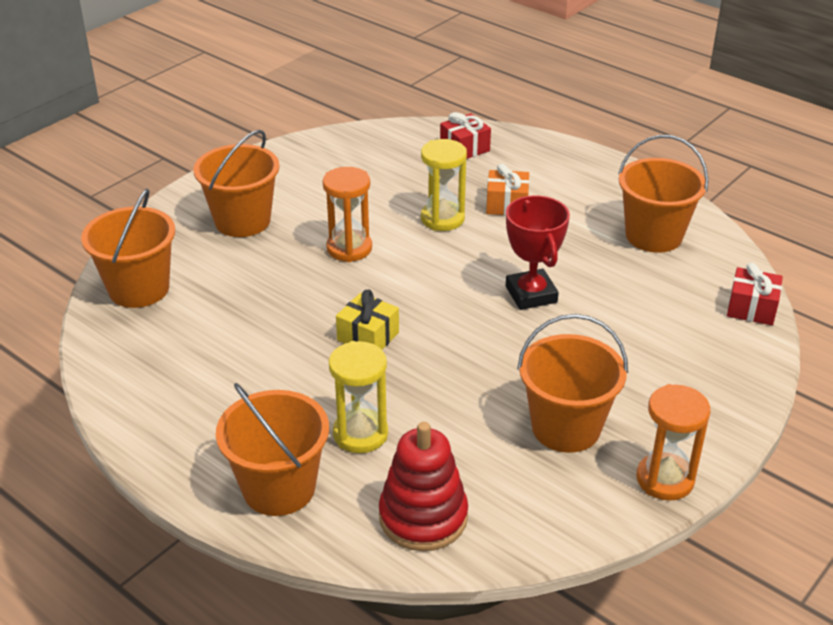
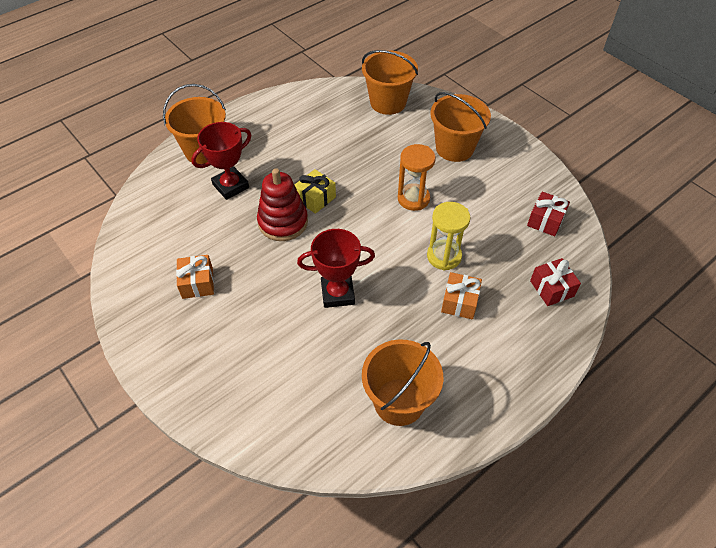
camera: 100 degrees right, 15 degrees up
yellow hourglass [329,341,388,453] -> red trophy [191,122,251,200]
red stacking toy [379,422,468,551] -> red stacking toy moved to [257,168,308,241]
orange bucket [517,314,628,453] -> orange gift [176,255,214,299]
orange hourglass [637,384,711,501] -> none
red gift [727,263,783,325] -> red gift moved to [527,192,570,236]

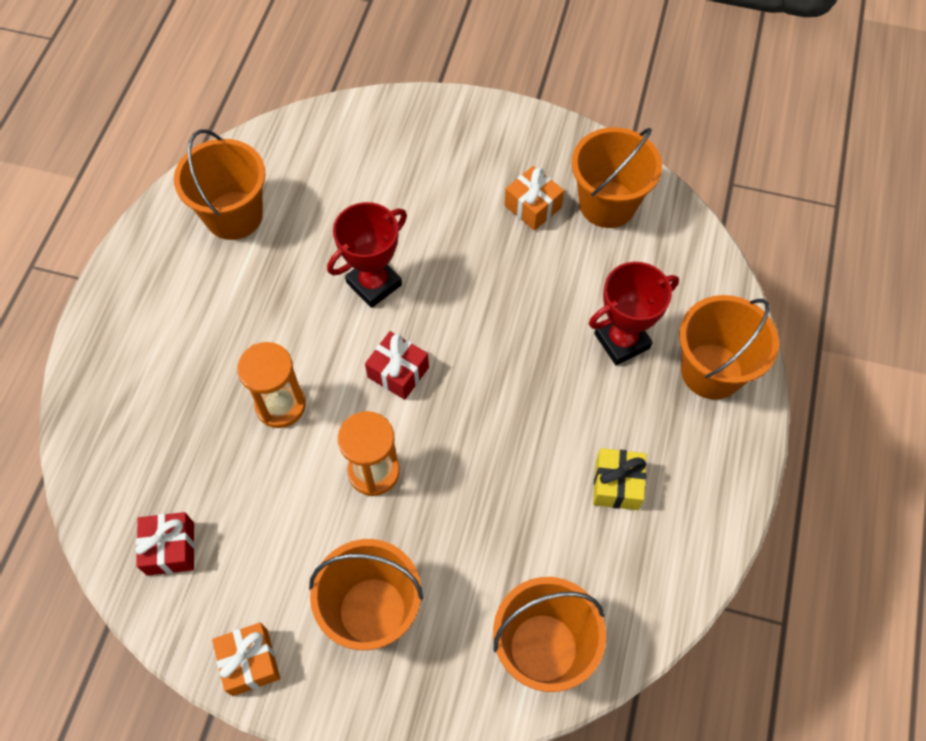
camera: 145 degrees right, 10 degrees up
red trophy [191,122,251,200] -> red trophy turned 45 degrees clockwise [589,262,679,365]
red stacking toy [257,168,308,241] -> none
yellow gift [295,169,336,214] -> yellow gift moved to [593,448,646,510]
yellow hourglass [427,202,470,271] -> orange hourglass [237,342,306,428]
orange gift [441,272,482,319] -> orange gift moved to [212,622,280,696]
red gift [530,258,581,306] -> red gift moved to [365,331,429,400]
none -> orange bucket [571,127,662,228]

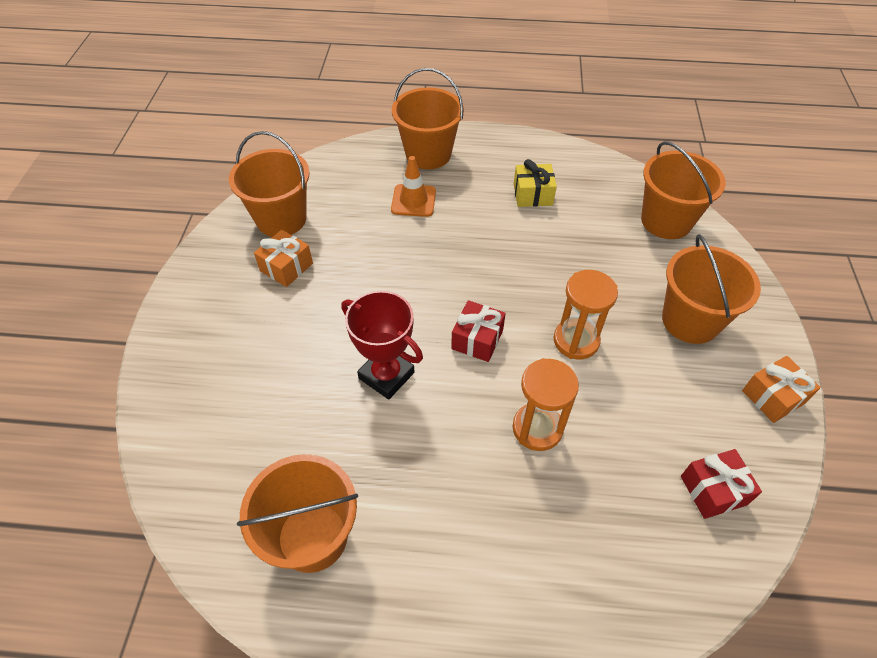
camera: 100 degrees left, 10 degrees down
red trophy [589,262,679,365] -> orange traffic cone [391,156,436,217]

